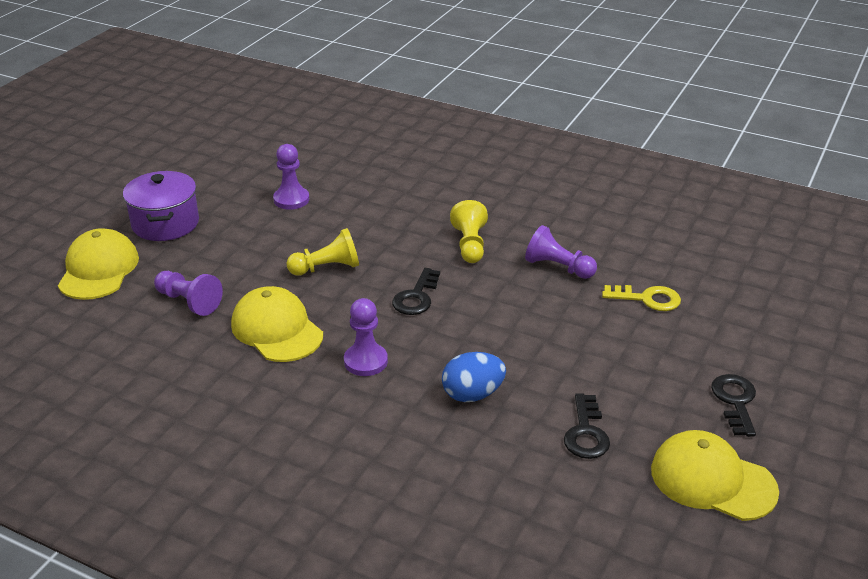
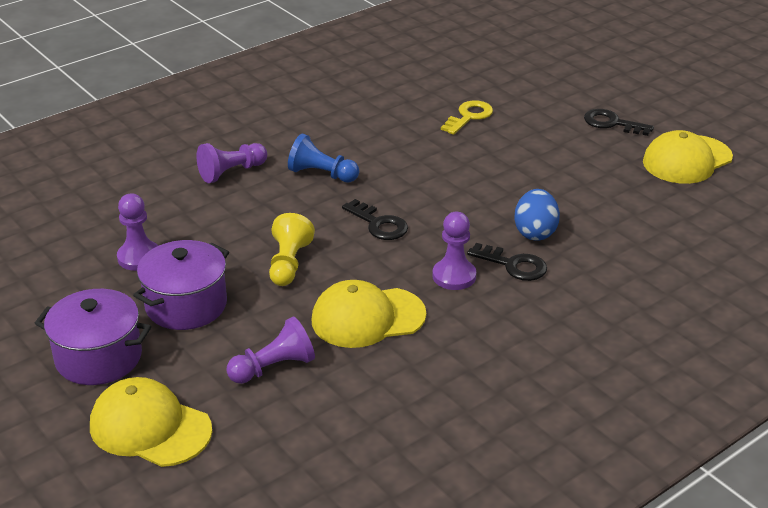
camera: 65 degrees left, 0 degrees up
yellow pawn [450,200,488,263] -> blue pawn [288,133,359,183]
purple pawn [525,225,597,279] -> purple pawn moved to [196,143,267,183]
black key [564,393,610,459] -> black key moved to [467,243,547,281]
none -> purple pot [133,240,229,330]

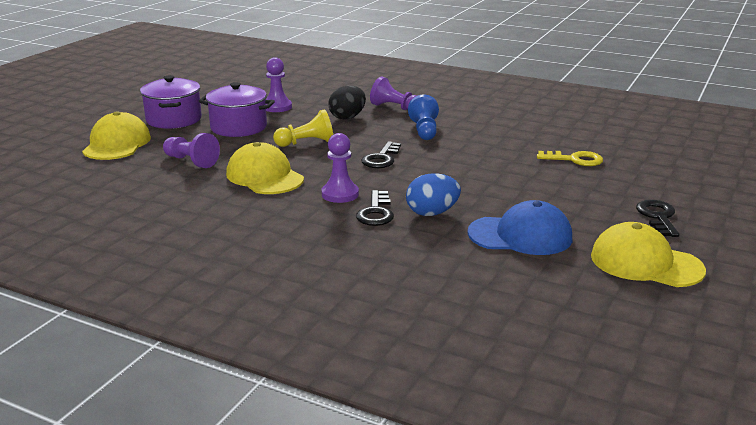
camera: 65 degrees right, 10 degrees down
none -> black egg [328,85,366,120]
none -> blue cap [467,200,572,255]

